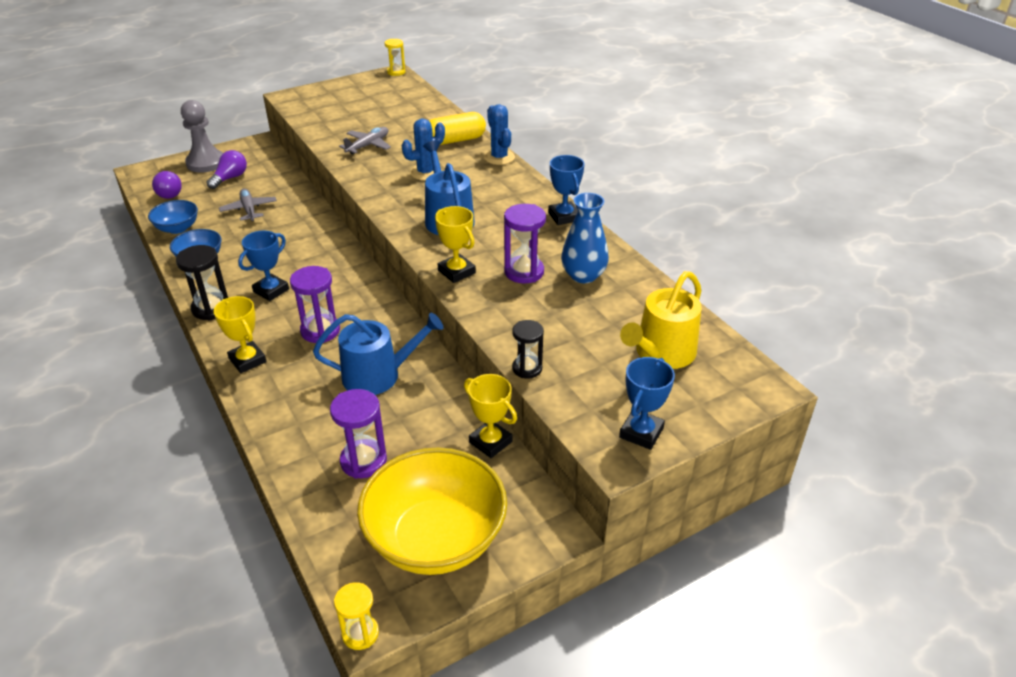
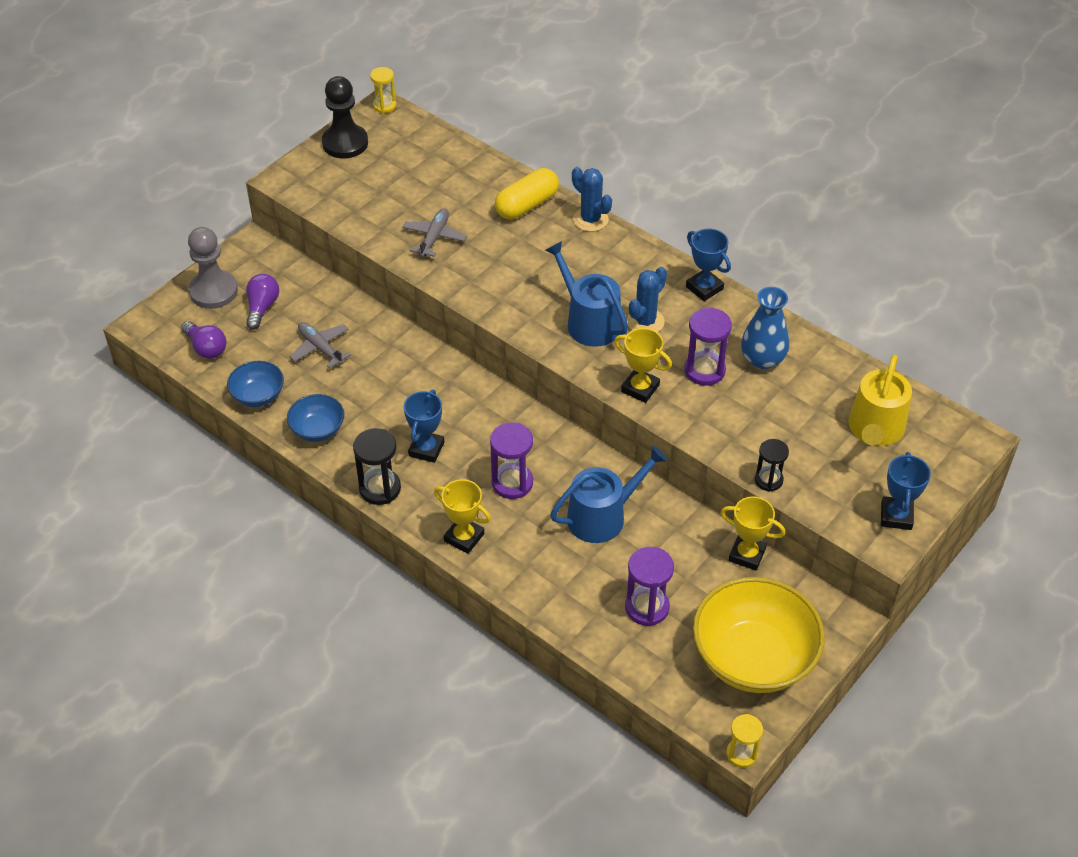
camera: 20 degrees left, 10 degrees up
blue cactus [402,118,445,180] -> blue cactus moved to [627,267,667,332]
none -> black pawn [322,76,368,158]

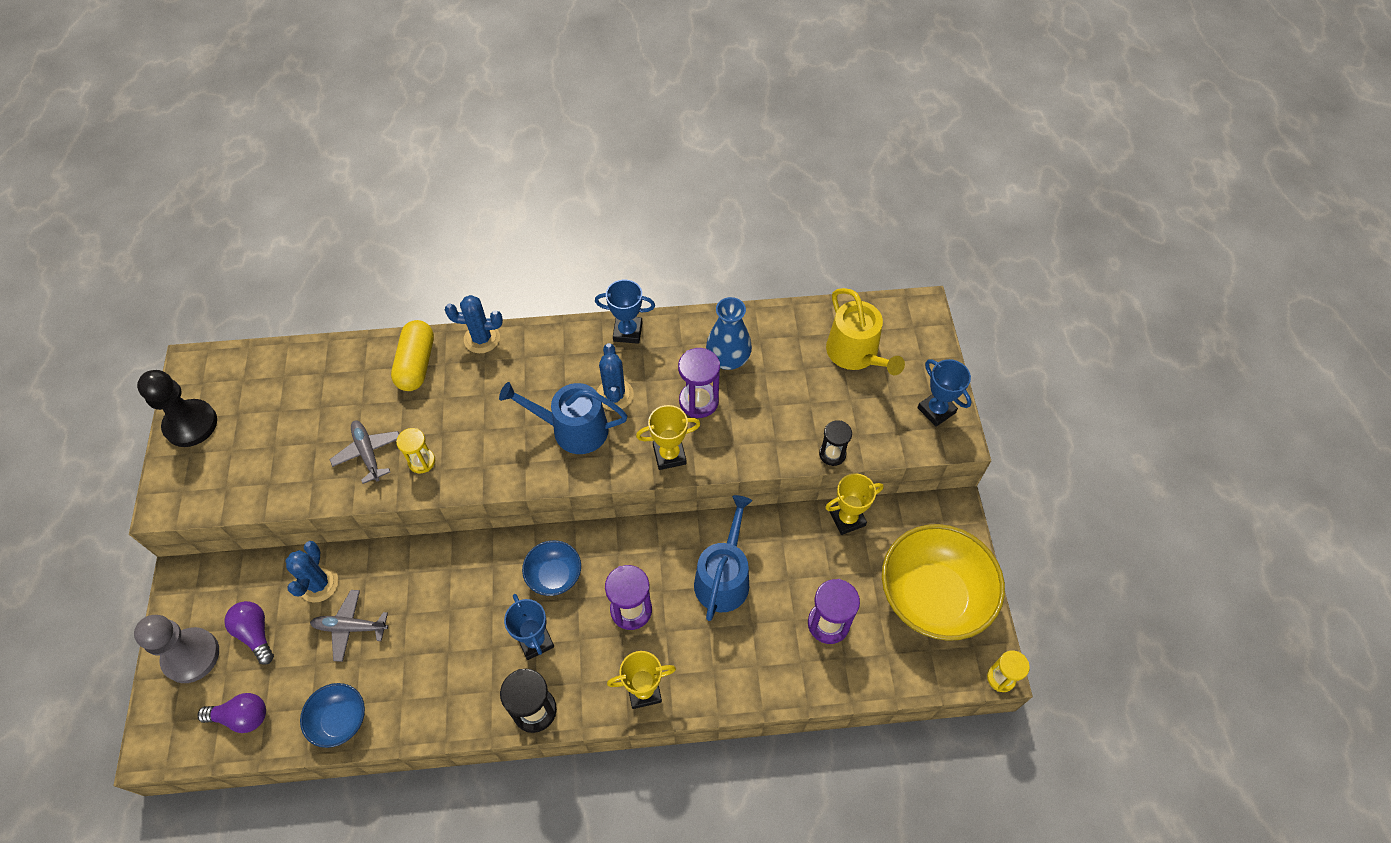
camera: 45 degrees left, 10 degrees up
blue bowl [287,394,344,442] -> blue bowl moved to [522,540,581,596]
yellow hourglass [370,67,396,113] -> yellow hourglass moved to [396,428,435,473]
none -> blue cactus [285,541,338,603]

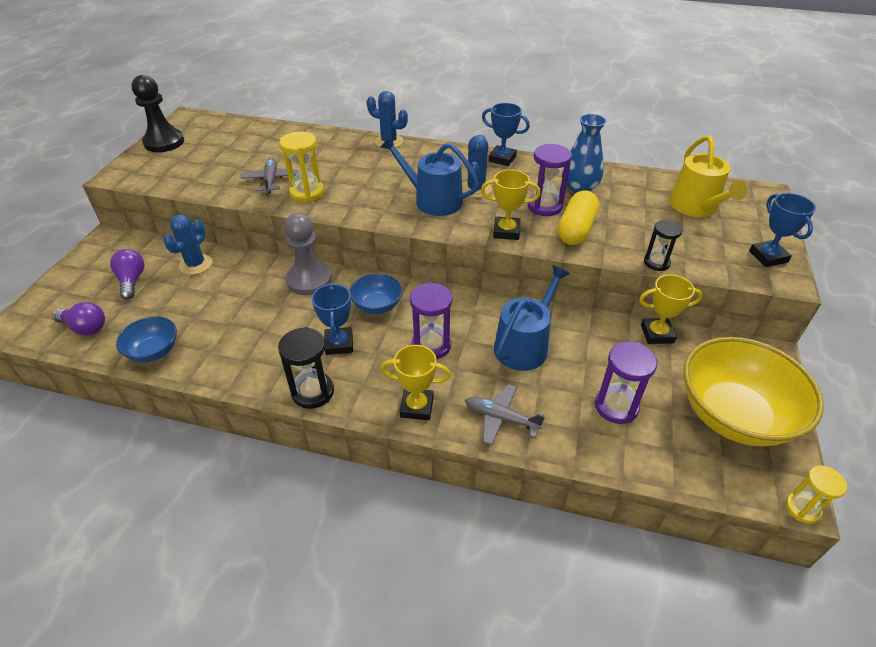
camera: 20 degrees right, 15 degrees down
grey pawn [134,615,219,683] -> grey pawn moved to [284,213,332,295]
grey plane [310,590,388,662] -> grey plane moved to [465,384,545,445]
yellow capsule [391,320,434,391] -> yellow capsule moved to [558,190,599,245]
yellow hourglass [396,428,435,473] -> yellow hourglass [279,131,324,202], size x1.52

